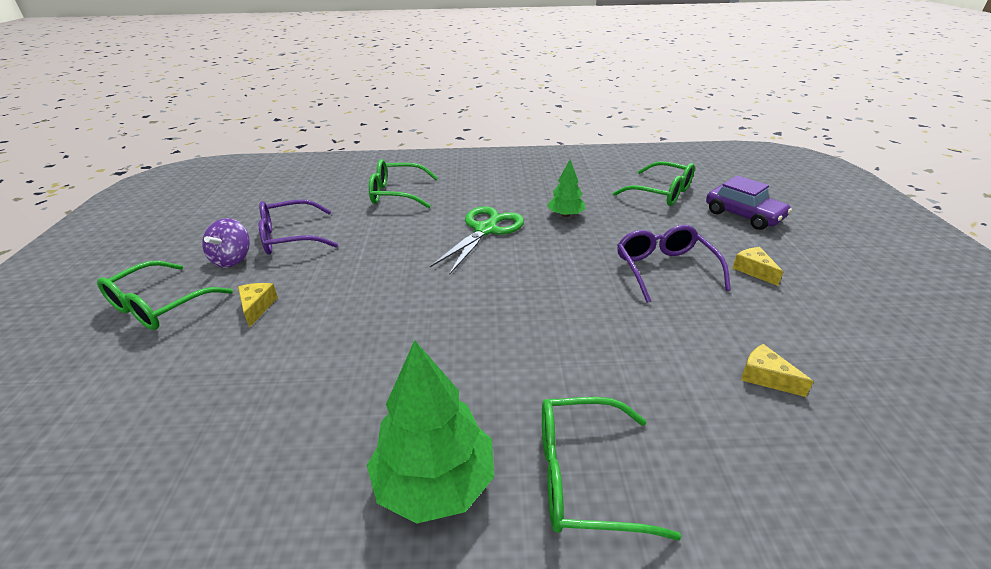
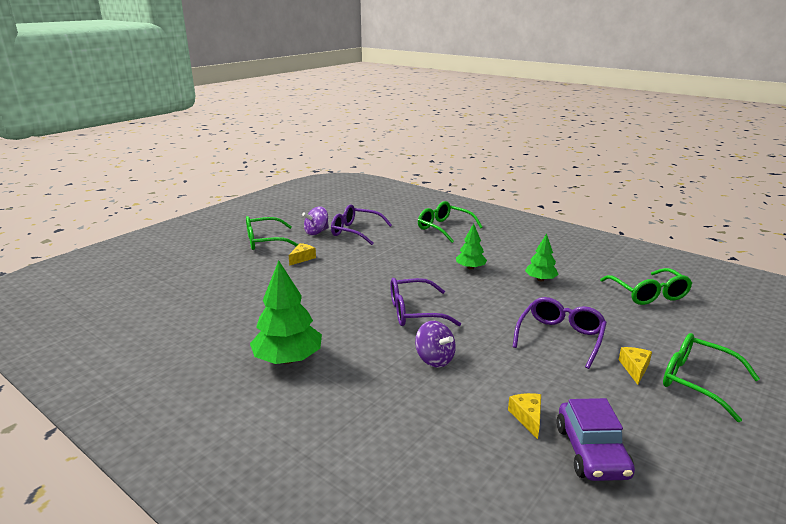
camera: 40 degrees right, 10 degrees down
green scissors [430,206,524,275] -> green tree [456,223,487,270]
green glasses [542,397,681,541] -> green glasses moved to [663,333,760,422]
purple car [706,175,792,230] -> purple car moved to [556,398,635,481]
none -> purple glasses [390,278,461,326]
none -> purple spinning top [415,321,456,368]

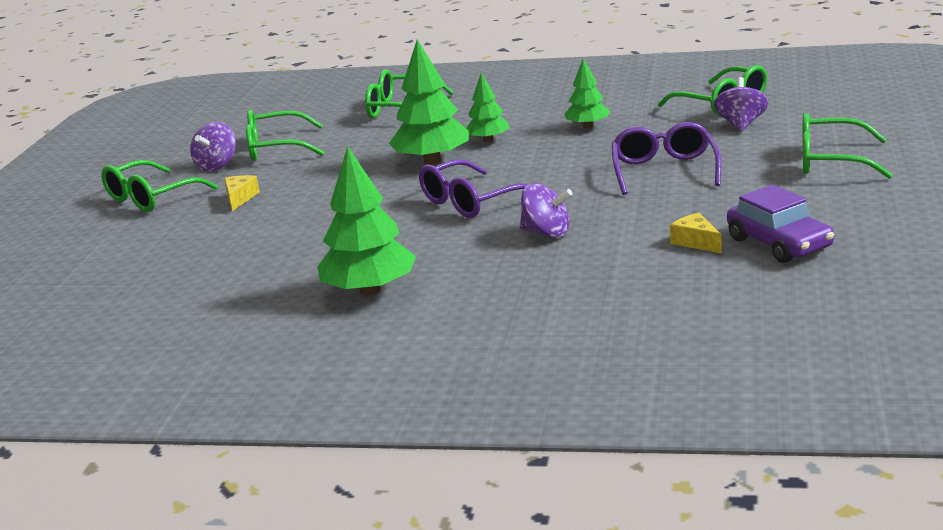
camera: 25 degrees left, 0 degrees up
purple glasses [331,204,392,245] -> green glasses [246,110,324,161]
yellow cheese [619,347,652,385] -> none
none -> green tree [389,39,469,164]
none -> purple spinning top [714,77,768,132]

